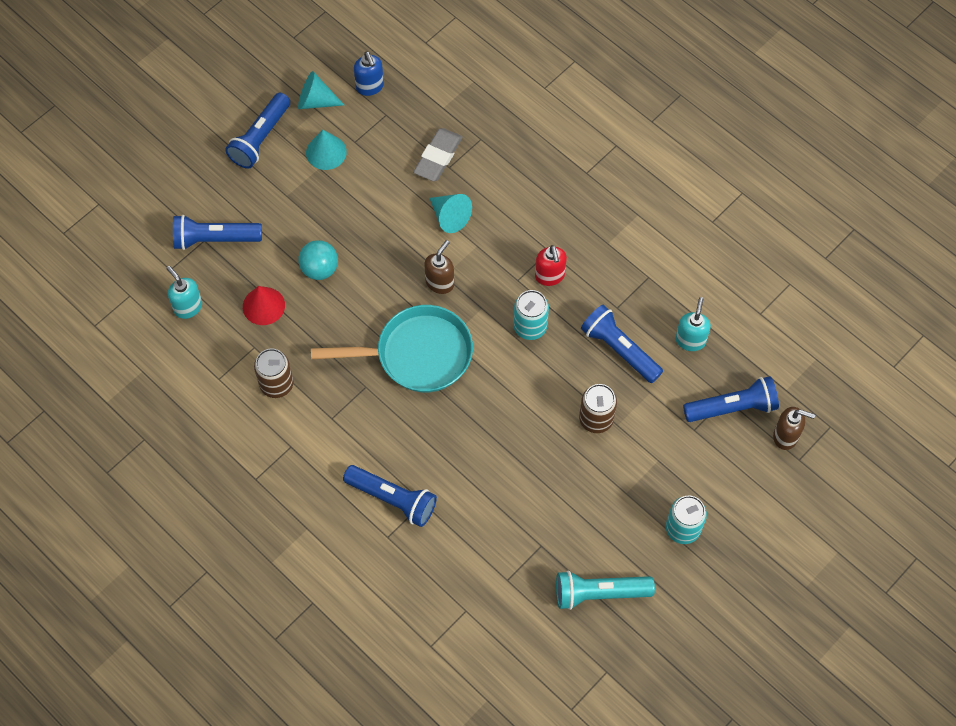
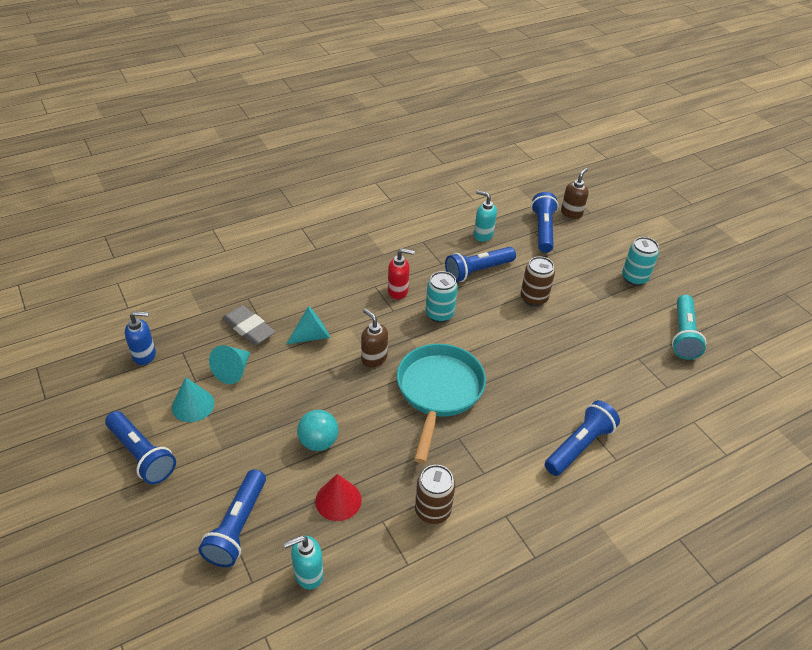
camera: 75 degrees left, 20 degrees down
turquoise cone [298,71,344,109] -> turquoise cone moved to [209,345,250,384]

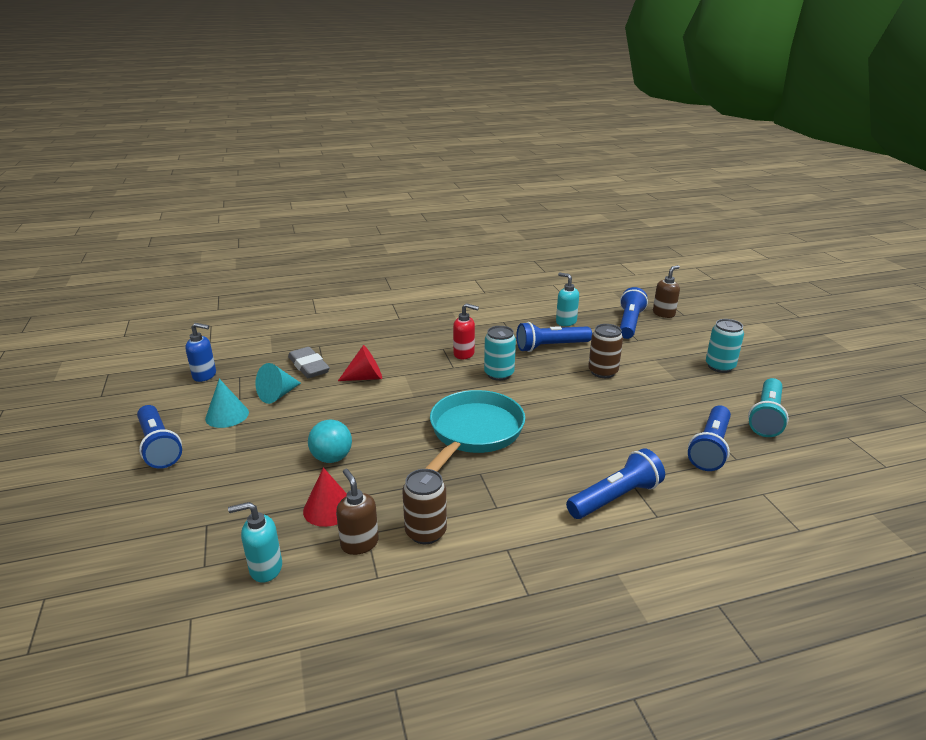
camera: 15 degrees right, 15 degrees down
blue flashlight [199,469,266,567] -> blue flashlight moved to [688,406,731,471]
turquoise cone [287,306,330,344] -> red cone [338,345,382,381]
brown soap dispenser [361,309,388,367] -> brown soap dispenser moved to [336,469,379,555]

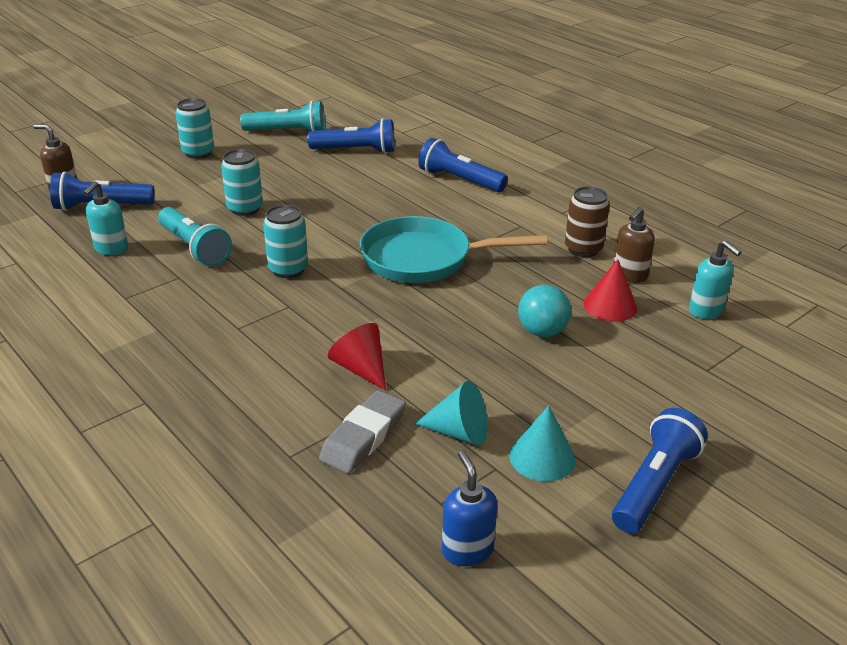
camera: 115 degrees left, 5 degrees up
red soap dispenser [453,303,479,359] -> none
blue flashlight [516,322,592,352] -> turquoise flashlight [158,207,232,266]
brown can [588,324,623,378] -> turquoise can [221,149,263,216]

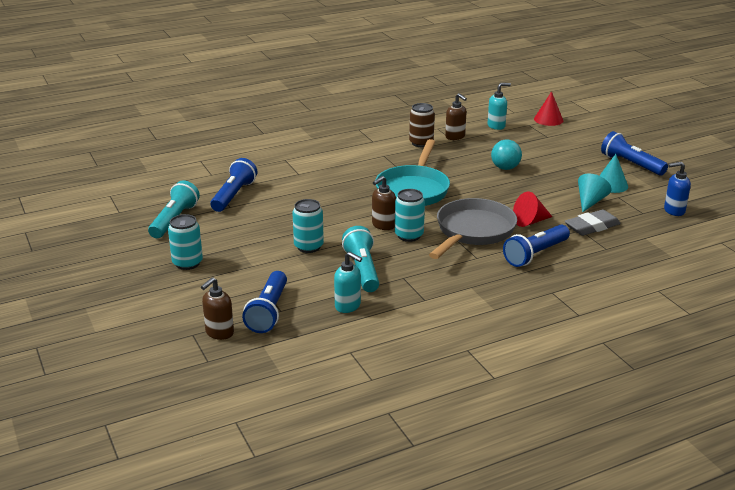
camera: 75 degrees left, 5 degrees down
turquoise flashlight [158,207,232,266] -> turquoise flashlight turned 75 degrees counterclockwise [342,226,379,292]
grey eraser [319,390,406,474] -> grey eraser turned 75 degrees counterclockwise [565,209,621,236]
blue flashlight [418,138,508,192] -> blue flashlight moved to [503,225,570,267]
red cone [583,259,637,322] -> red cone moved to [534,91,563,126]
none -> brown soap dispenser [372,176,396,230]
none -> grey pan [429,198,517,259]

